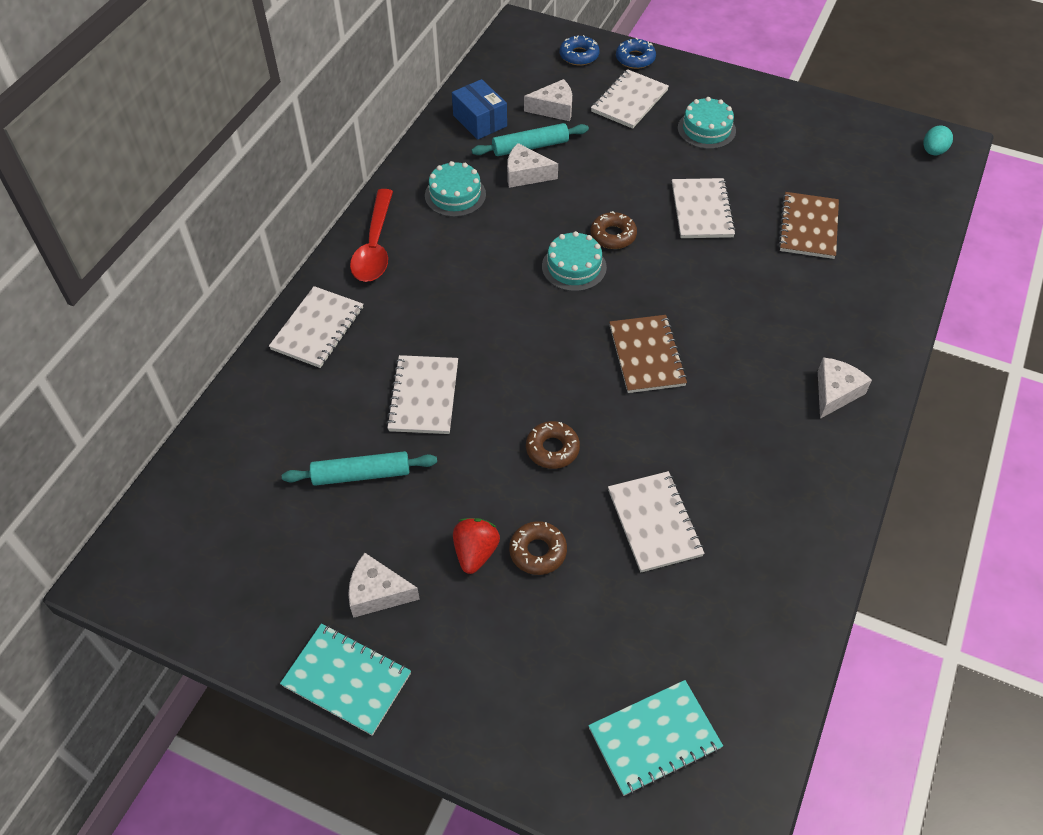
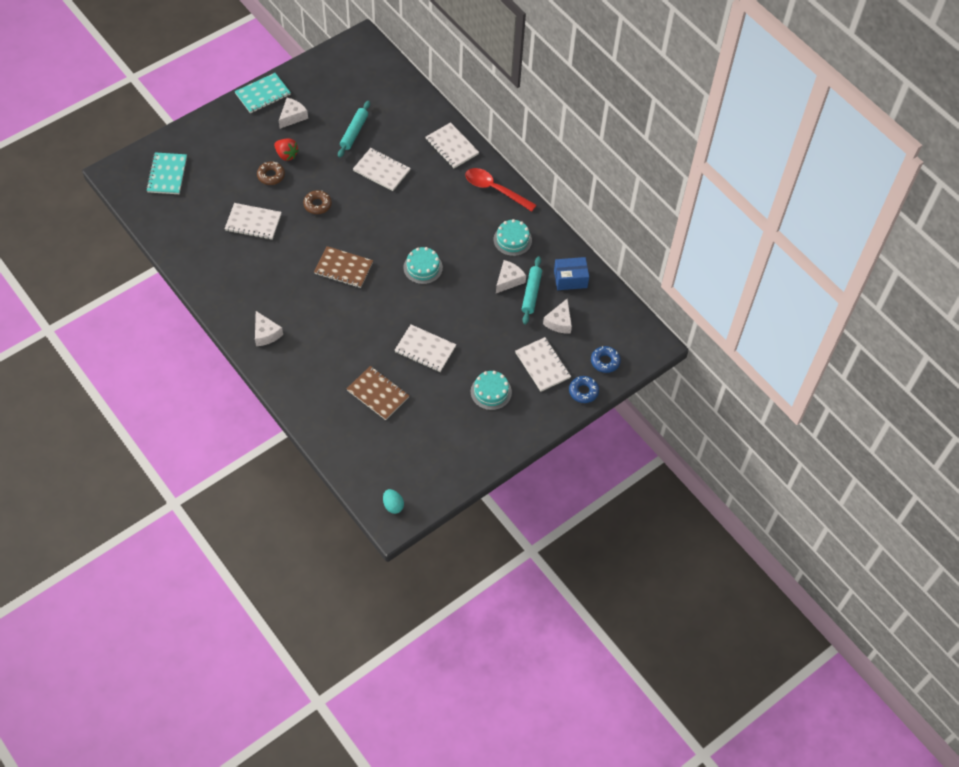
camera: 115 degrees right, 5 degrees up
brown donut [591,211,637,249] -> none

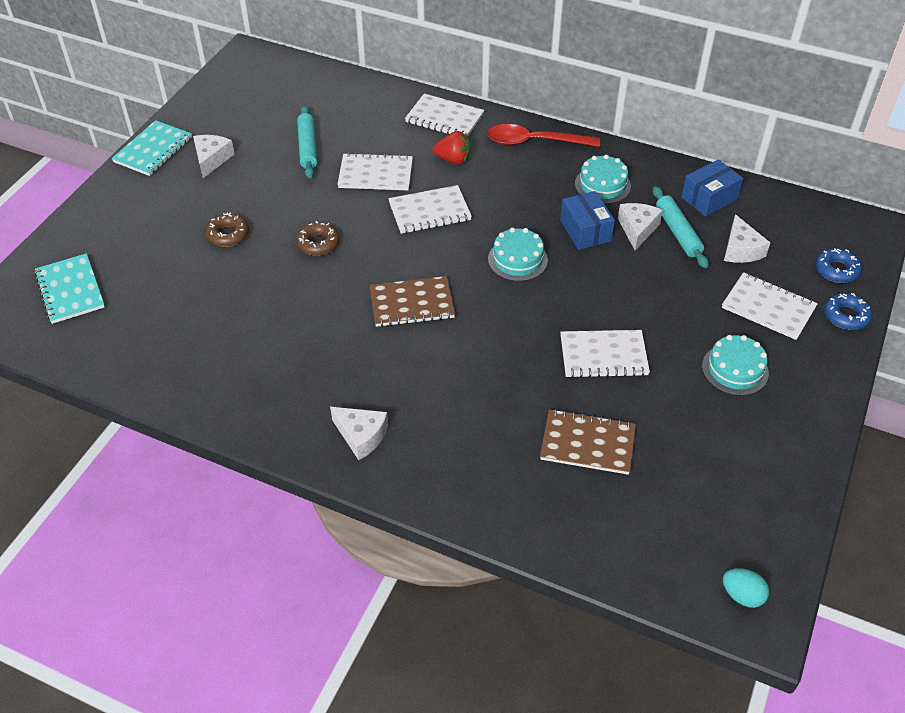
camera: 25 degrees left, 10 degrees down
white notebook [225,203,282,240] -> white notebook moved to [388,185,472,234]
red strawberry [274,138,299,161] -> red strawberry moved to [433,131,471,165]
none -> blue box [560,191,615,250]

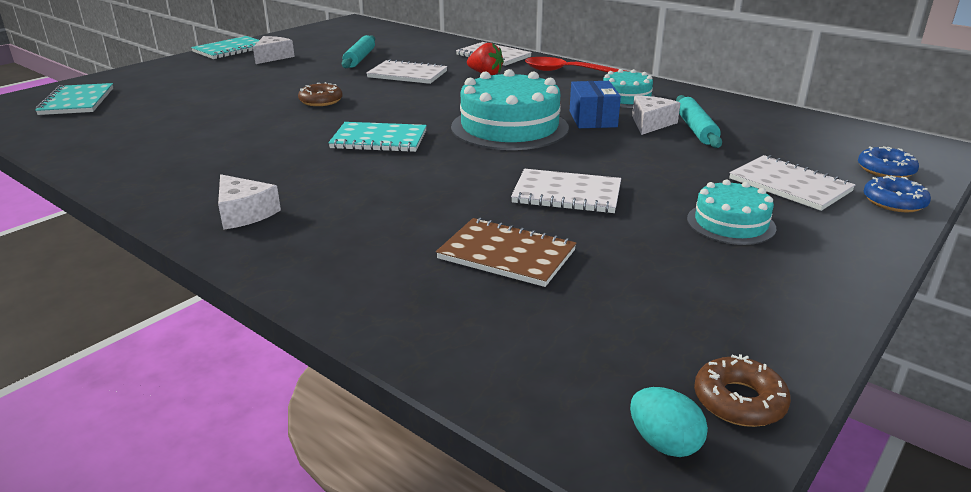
camera: 15 degrees right, 20 degrees down
brown donut [205,212,249,247] -> brown donut moved to [694,354,791,427]
brown notebook [370,276,455,327] -> turquoise notebook [328,122,427,152]
white notebook [388,185,472,234] -> none
turquoise cake [488,228,548,281] -> turquoise cake [451,69,569,150], size x1.81
blue box [681,159,743,217] -> none
white cheese [724,214,770,263] -> none

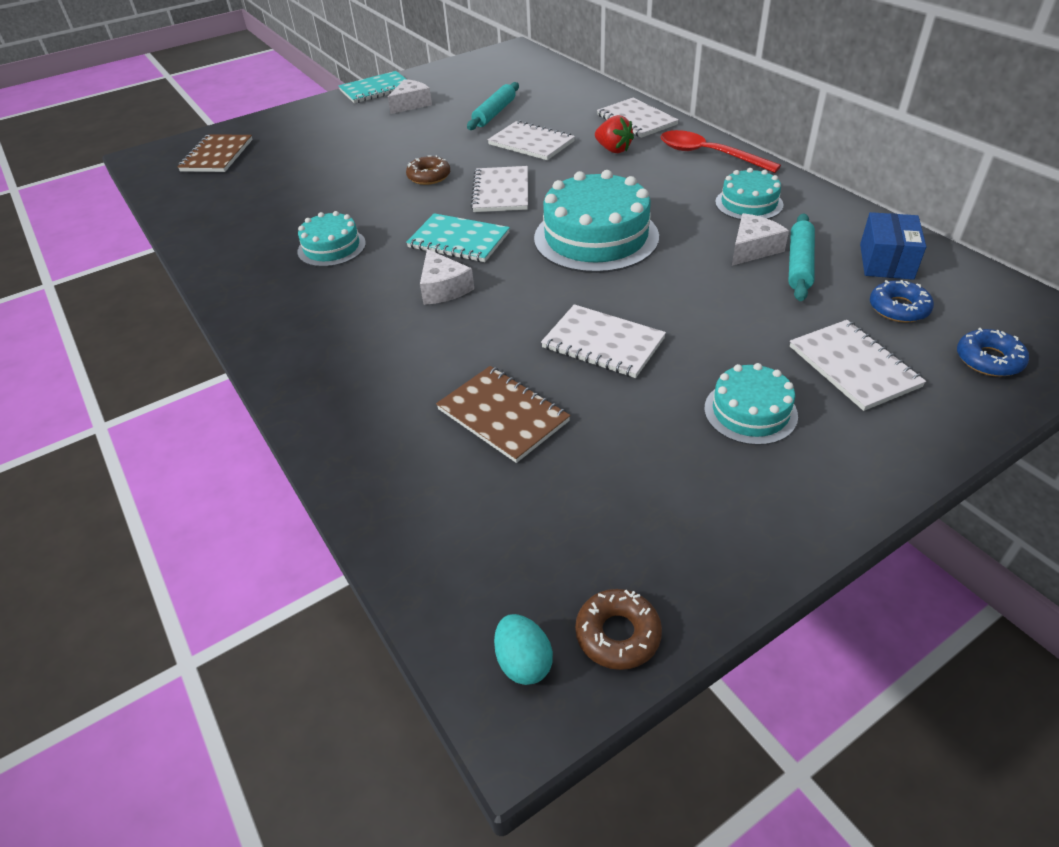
camera: 20 degrees right, 15 degrees up
turquoise notebook [35,83,113,115] -> brown notebook [178,135,253,172]
white cheese [218,174,281,230] -> white cheese moved to [420,249,474,305]
blue box [570,81,621,128] -> blue box moved to [860,212,926,280]
blue donut [864,175,931,212] -> blue donut moved to [870,280,934,323]
none -> turquoise cake [297,211,366,267]
none -> white notebook [471,166,528,212]

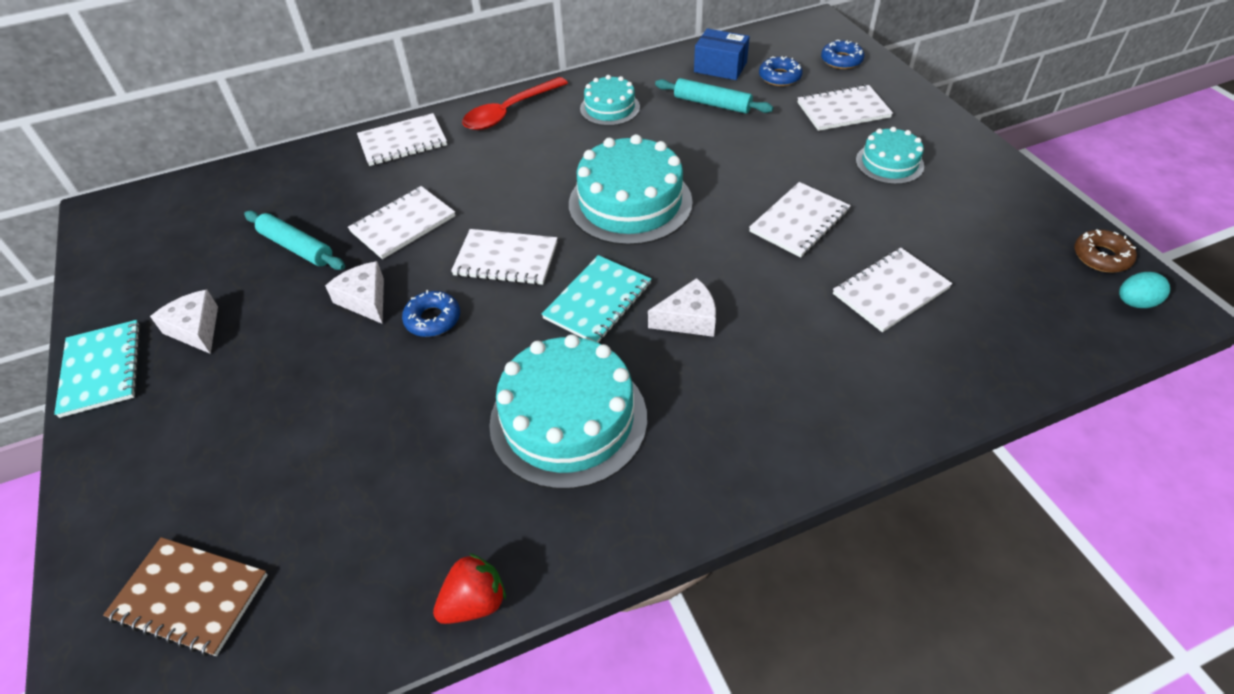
camera: 80 degrees left, 5 degrees up
turquoise cake [297,211,366,267] -> turquoise cake [489,334,647,489], size x1.81
brown donut [406,155,450,185] -> blue donut [402,290,460,337]
brown notebook [436,366,571,463] -> white notebook [833,248,952,332]
red strawberry [595,115,634,153] -> red strawberry moved to [433,553,506,624]
white cheese [732,213,789,266] -> white cheese moved to [325,261,384,323]

